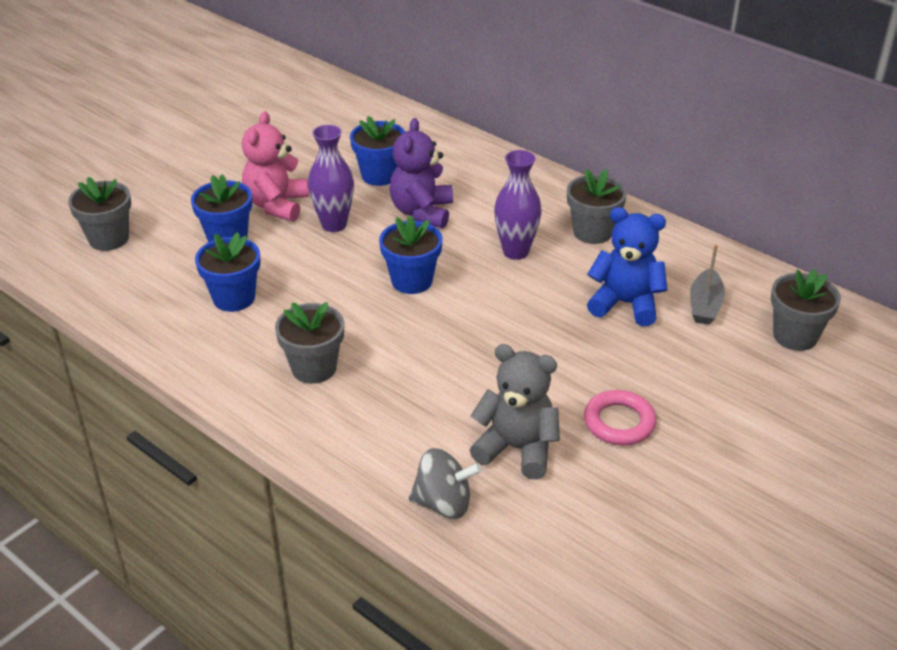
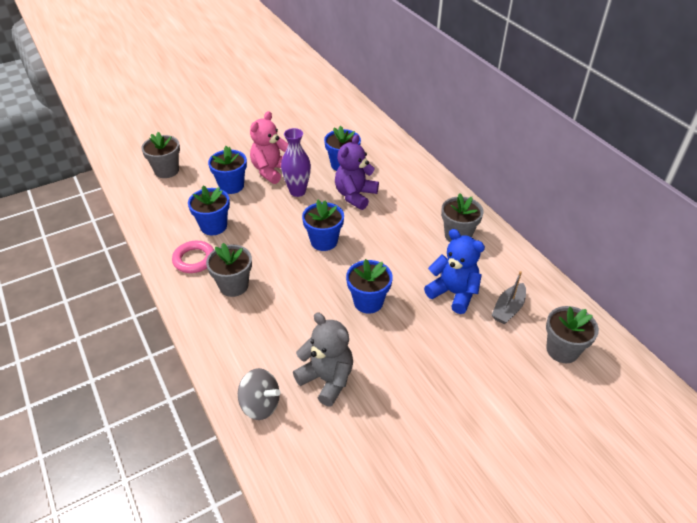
camera: 20 degrees right, 5 degrees up
purple vase [494,150,542,260] -> none
pink ring [584,390,657,445] -> pink ring moved to [172,241,214,273]
none -> blue flower pot [346,259,393,314]

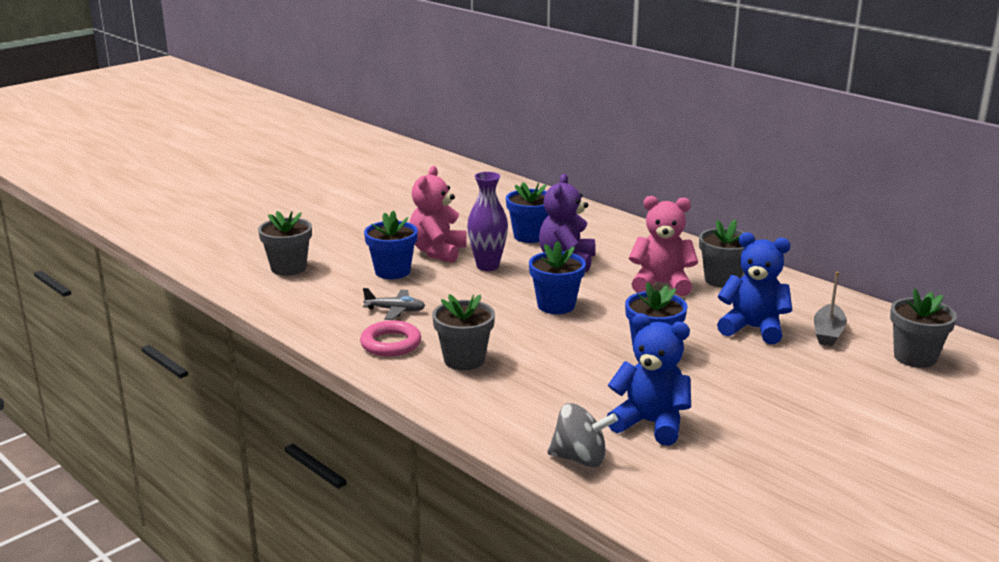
camera: 15 degrees left, 20 degrees down
blue flower pot [188,185,230,235] -> grey plane [363,288,425,320]
grey teddy bear [293,313,353,406] -> blue teddy bear [607,313,691,446]
none -> pink teddy bear [629,196,698,296]

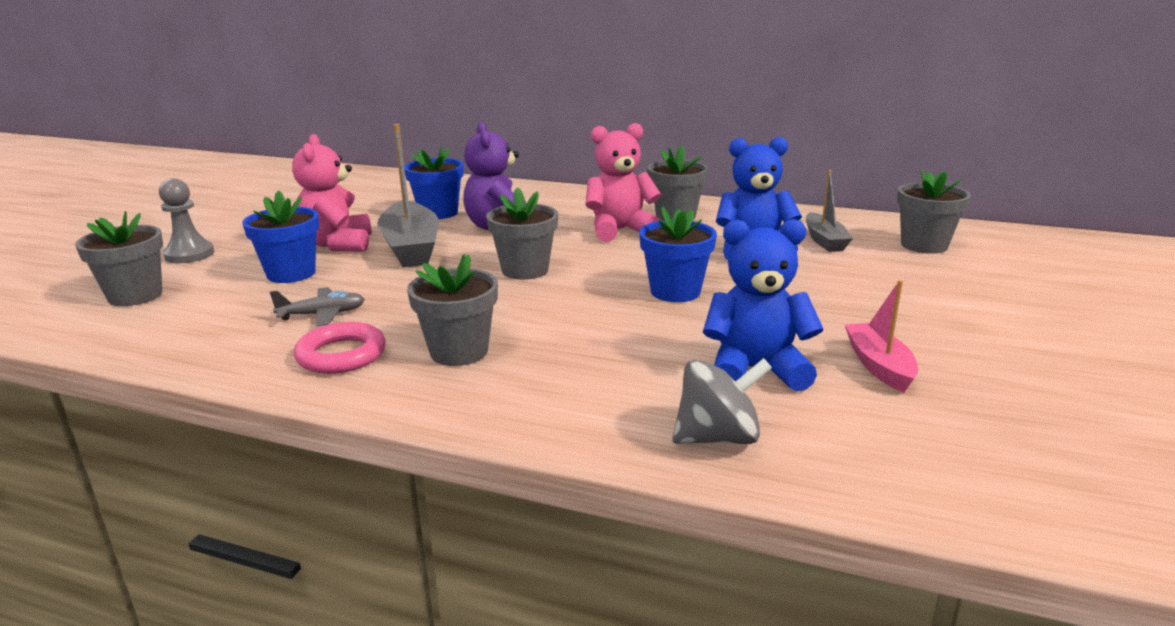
camera: 25 degrees left, 0 degrees up
purple vase [467,172,508,271] -> grey boat [377,124,439,268]
blue flower pot [529,241,586,314] -> grey flower pot [486,187,558,280]
none -> grey pawn [159,178,215,263]
none -> pink boat [844,280,918,393]

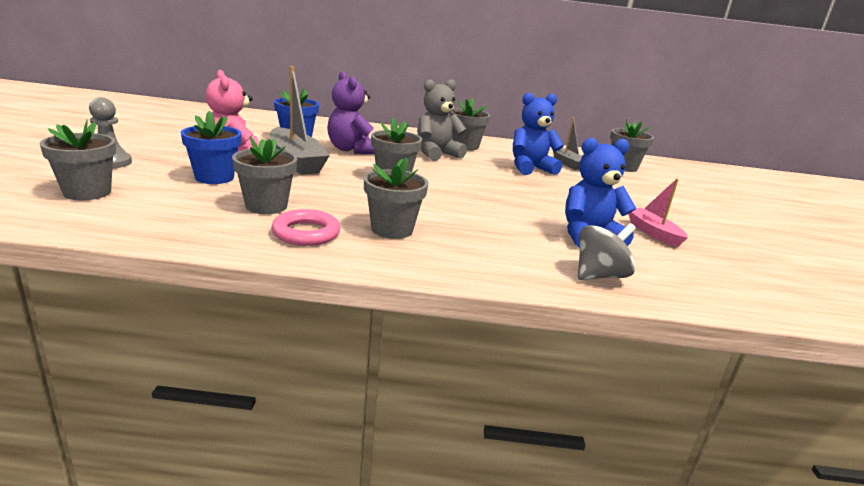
camera: 20 degrees left, 0 degrees up
grey plane [270,287,365,327] -> grey flower pot [232,136,297,214]
pink teddy bear [585,123,662,242] -> grey teddy bear [417,79,467,161]
blue flower pot [639,206,717,302] -> none

